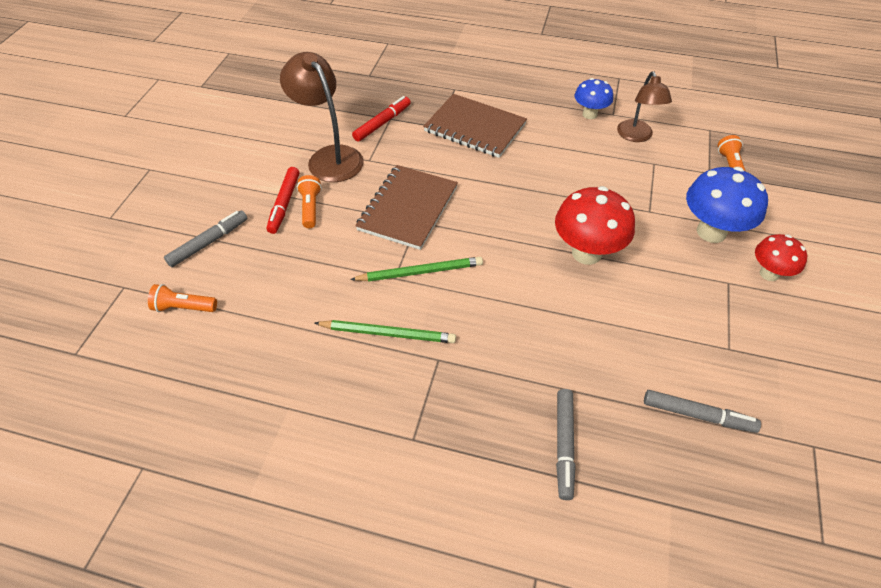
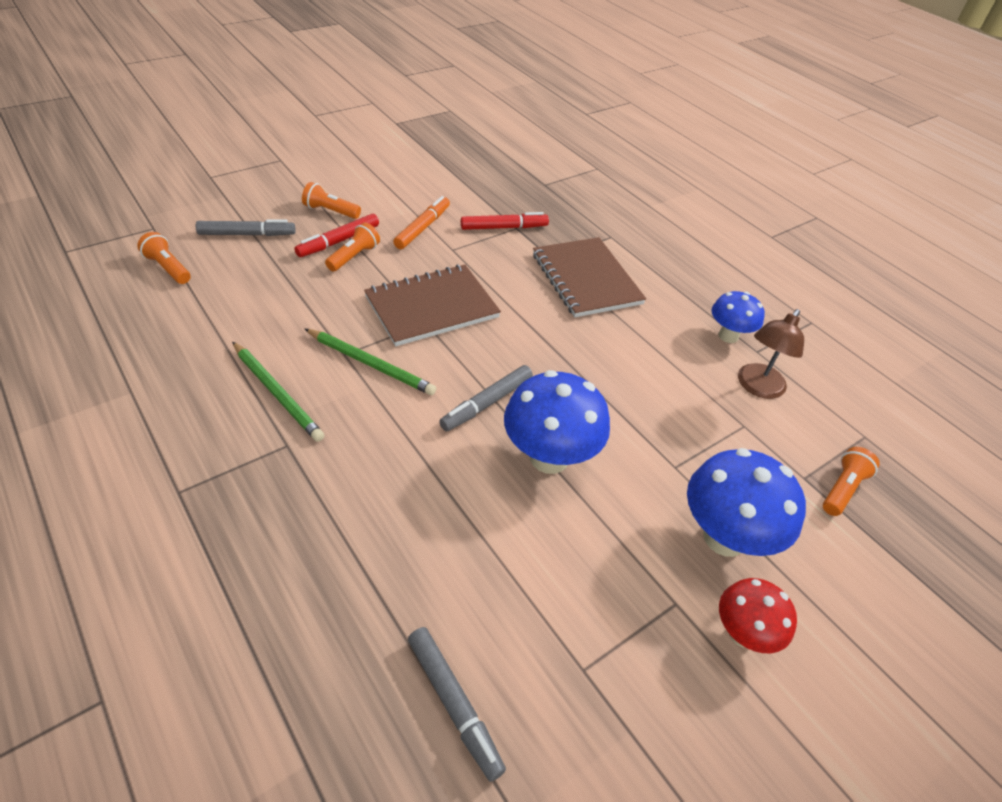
camera: 35 degrees right, 5 degrees down
brown lamp [280,52,364,182] -> orange marker [393,196,450,249]
red mushroom [555,186,635,265] -> blue mushroom [504,370,610,474]
grey marker [556,389,576,500] -> grey marker moved to [439,365,533,431]
none -> orange flashlight [302,182,361,219]

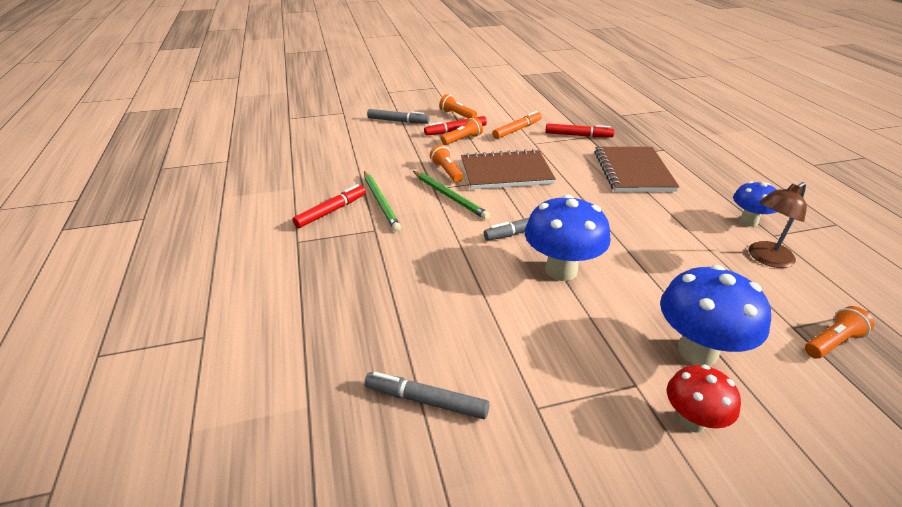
camera: 25 degrees right, 10 degrees down
orange flashlight [137,232,191,284] -> orange flashlight moved to [430,145,463,182]
grey marker [408,627,506,782] -> grey marker turned 120 degrees clockwise [365,372,490,419]
none -> red marker [293,184,366,228]

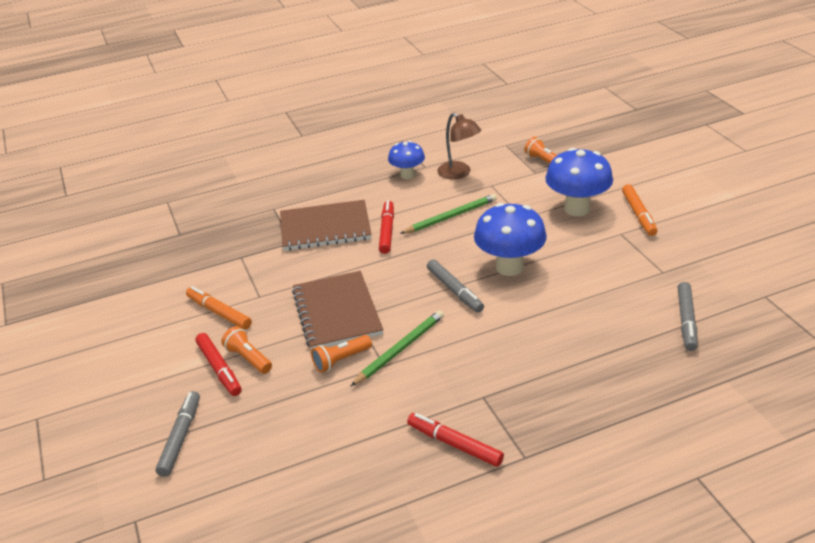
camera: 95 degrees left, 0 degrees up
green pencil [364,171,401,231] -> green pencil moved to [400,194,497,234]
orange flashlight [439,94,477,119] -> none
red marker [545,124,614,137] -> red marker moved to [379,200,394,254]
red mushroom [667,365,741,433] -> orange marker [622,184,657,236]

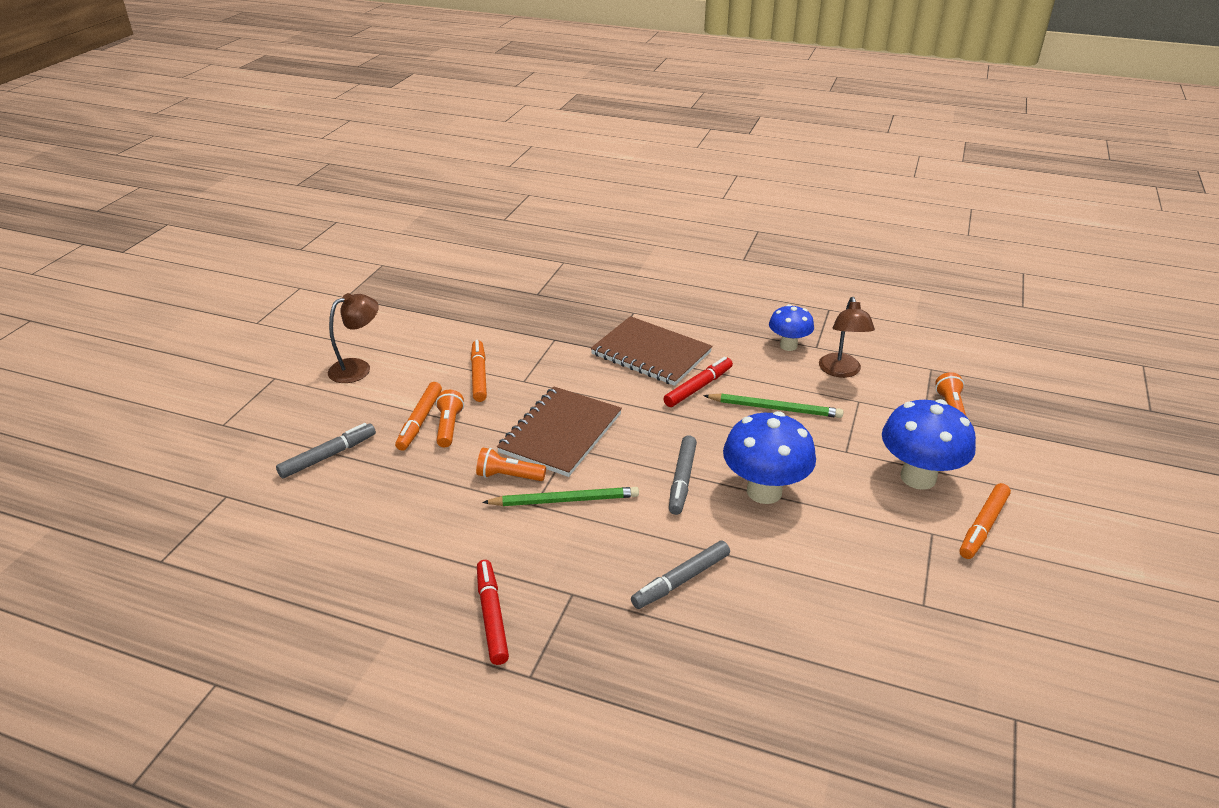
camera: 40 degrees right, 0 degrees up
red marker [195,333,242,396] -> orange marker [395,382,442,451]
grey marker [677,282,697,351] -> grey marker moved to [631,541,730,609]
none -> brown lamp [328,293,379,383]

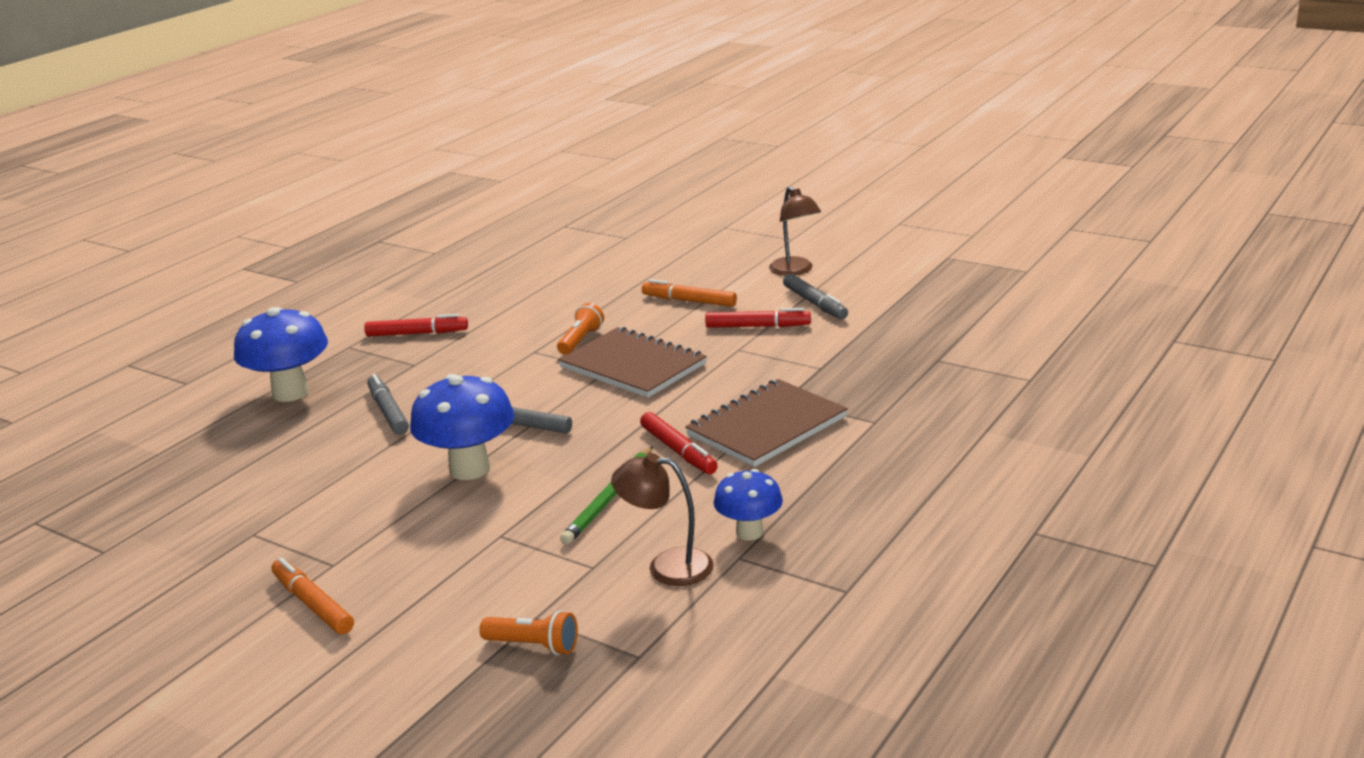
camera: 105 degrees right, 10 degrees down
grey marker [276,423,376,478] -> grey marker moved to [783,274,848,319]
orange flashlight [436,390,464,447] -> none
orange marker [471,340,487,402] -> red marker [705,308,811,328]
green pencil [482,487,639,506] -> none
blue mushroom [882,399,976,490] -> blue mushroom moved to [234,307,328,402]

